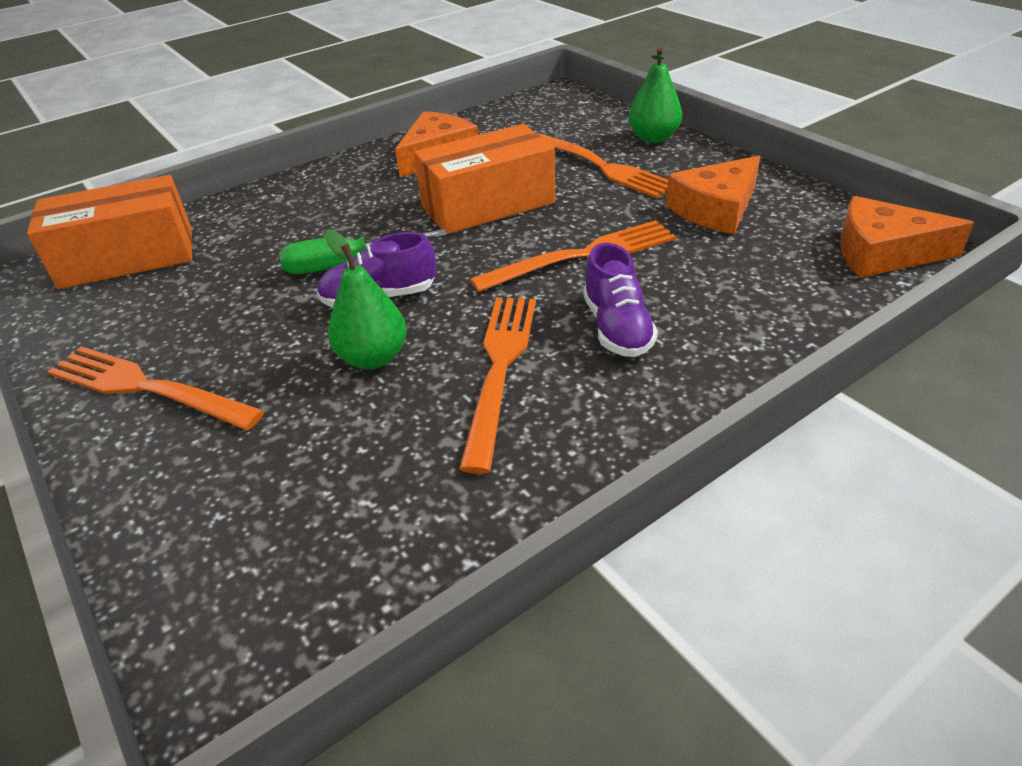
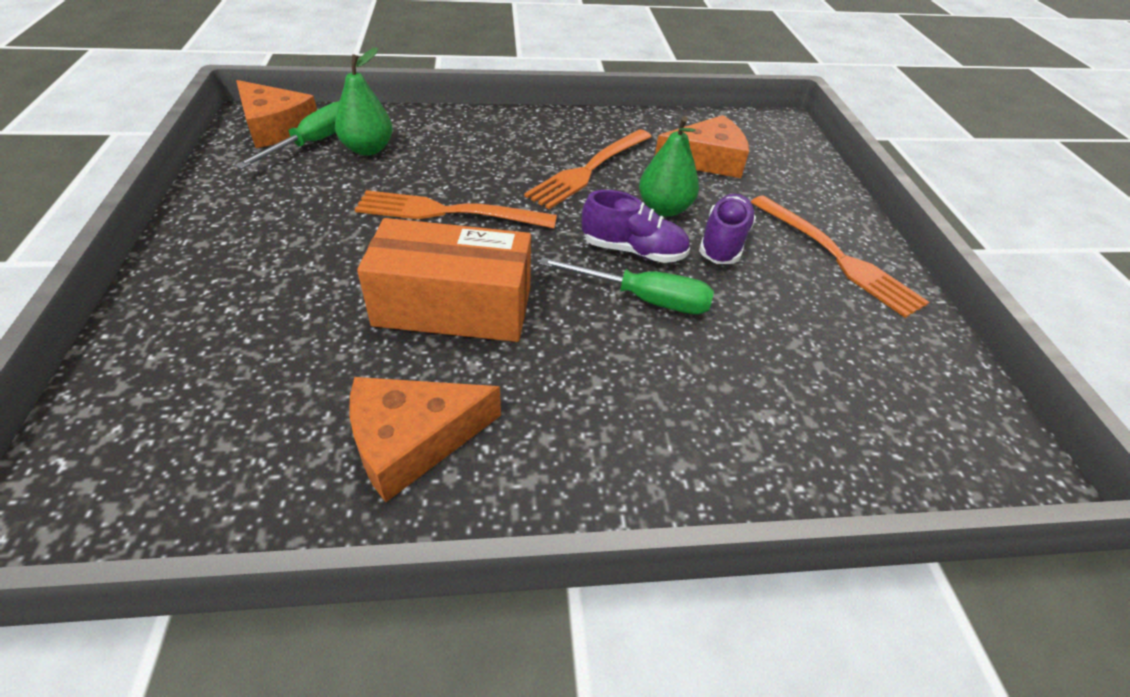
camera: 155 degrees left, 5 degrees up
orange box [27,175,192,289] -> none
orange fork [538,133,668,198] -> none
purple shoe [583,243,658,357] -> purple shoe moved to [699,194,756,264]
green pear [629,47,682,143] -> green pear moved to [335,47,393,155]
orange cheese [666,156,760,234] -> orange cheese moved to [655,115,749,178]
none -> green screwdriver [235,101,339,169]

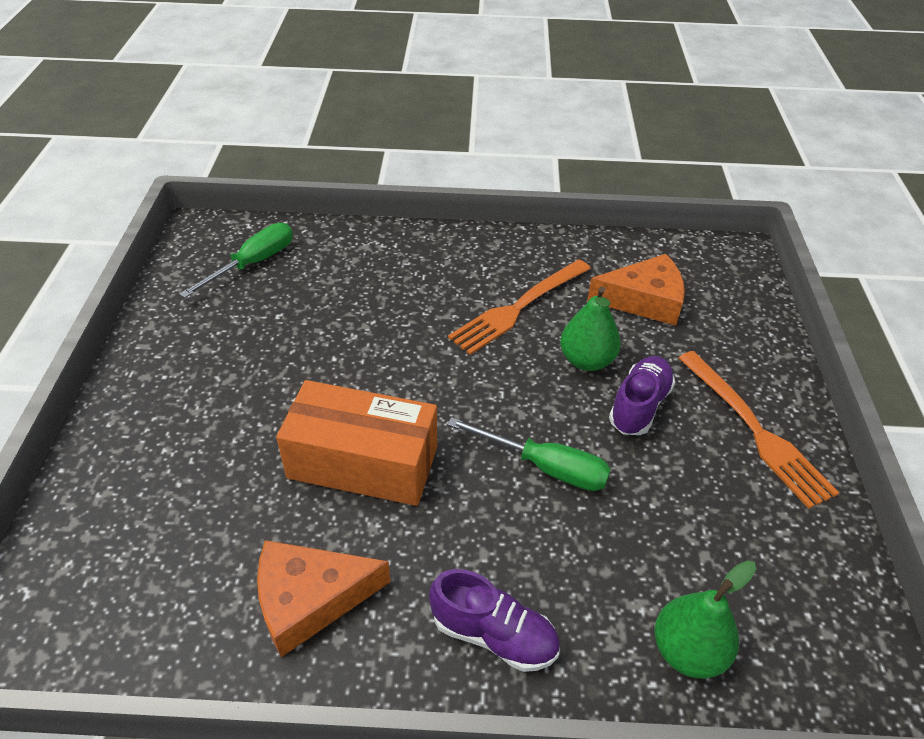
camera: 10 degrees right, 0 degrees up
orange cheese [236,80,317,148] -> none
green pear [335,47,393,155] -> green pear moved to [654,560,756,679]
orange fork [354,190,557,228] -> none
purple shoe [582,190,690,263] -> purple shoe moved to [429,569,560,672]

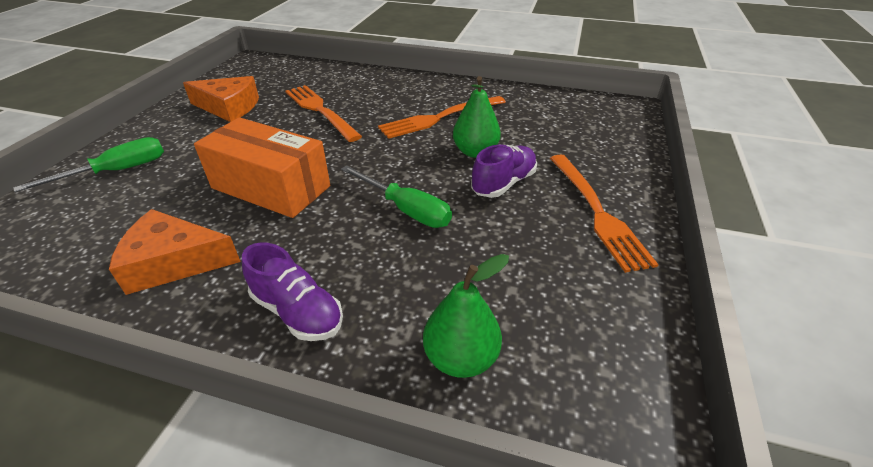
camera: 15 degrees right, 5 degrees down
green screwdriver [179,223,293,298] -> green screwdriver moved to [13,137,164,192]
orange cheese [587,254,685,326] -> orange cheese moved to [183,76,259,122]
none -> orange fork [285,85,362,142]

